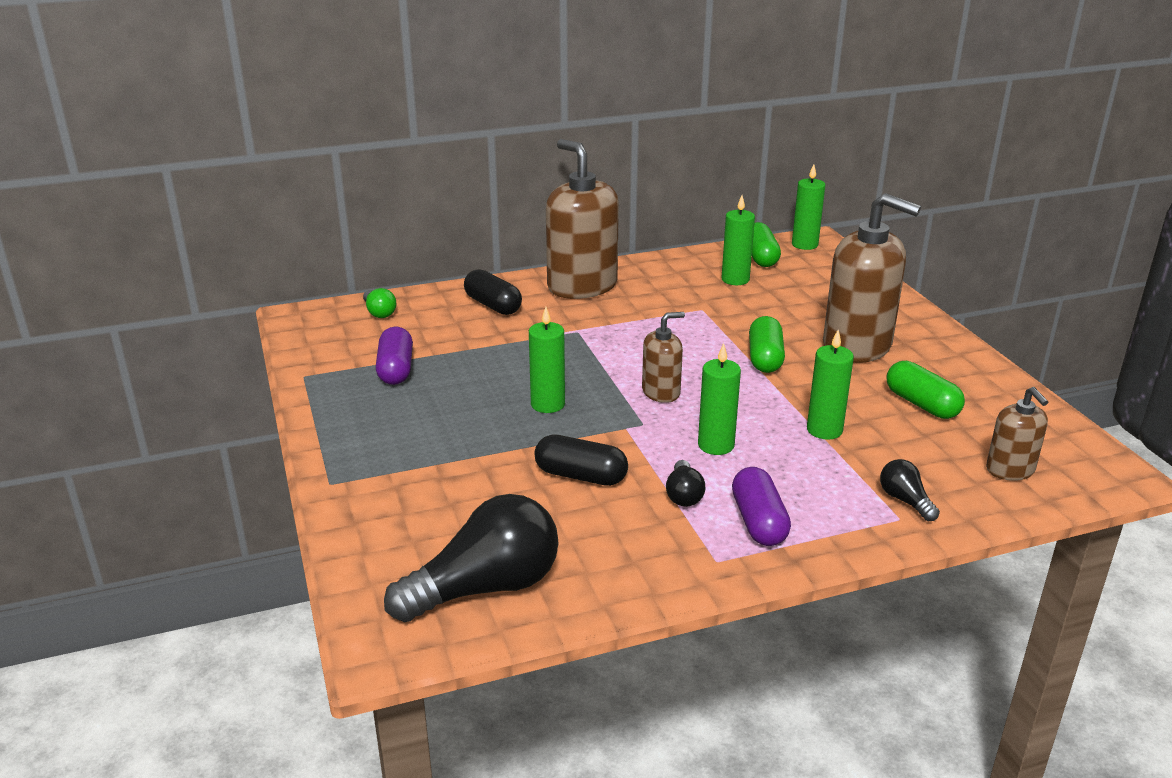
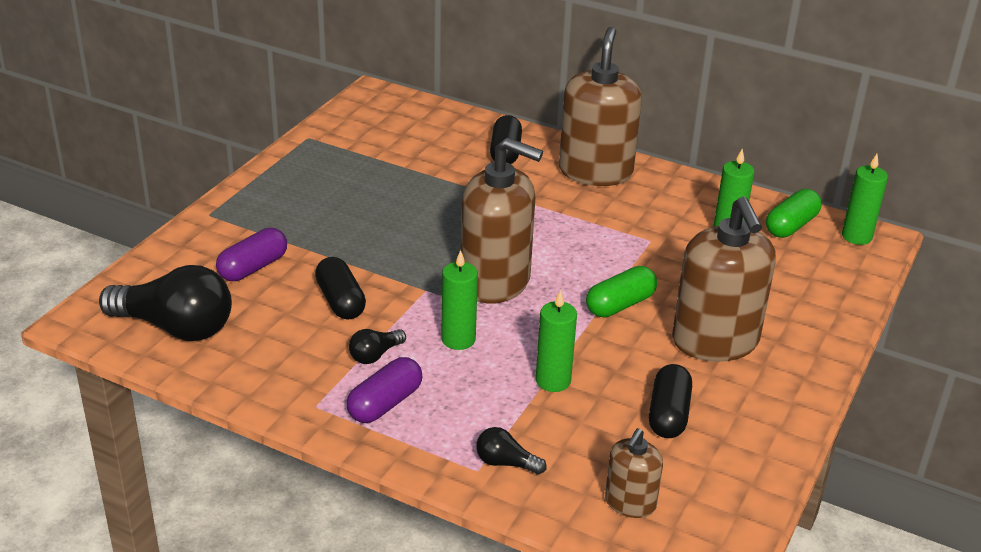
camera: 45 degrees right, 5 degrees up
green light bulb [363,288,396,318] -> none
purple capsule [376,326,413,385] -> purple capsule moved to [216,228,287,281]
green candle [529,307,565,413] -> none
brown soap dispenser [642,312,685,403] -> brown soap dispenser [461,138,543,304], size x1.96
black light bulb [880,459,940,521] -> black light bulb turned 90 degrees counterclockwise [476,427,546,475]
green capsule [887,361,965,419] -> black capsule [649,364,692,438]

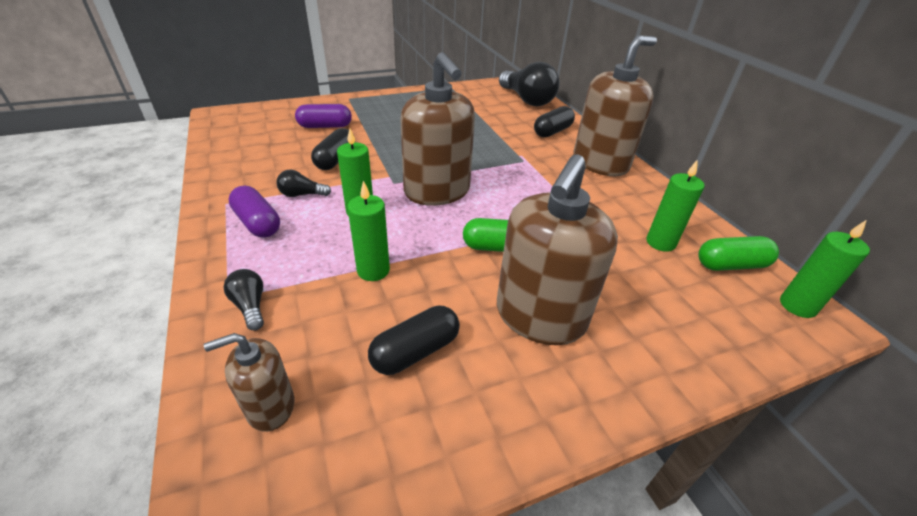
camera: 40 degrees right, 5 degrees up
black light bulb [99,265,232,341] -> black light bulb moved to [499,62,560,106]
purple capsule [347,357,422,423] -> purple capsule turned 60 degrees clockwise [228,186,280,237]

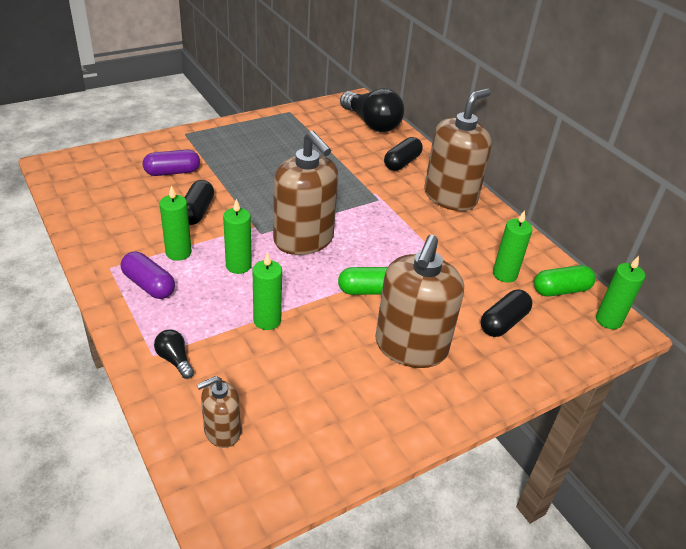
camera: 10 degrees left, 0 degrees up
black light bulb [276,170,331,197] -> green candle [160,185,192,261]
black capsule [368,306,460,375] -> black capsule moved to [481,290,533,337]

